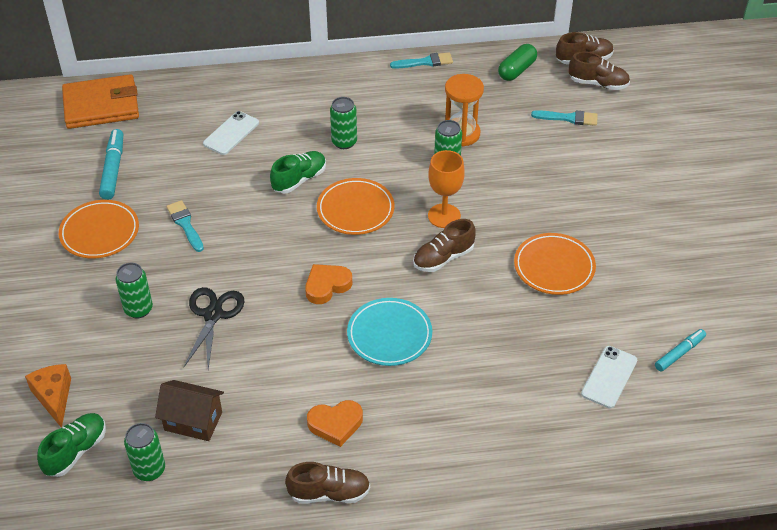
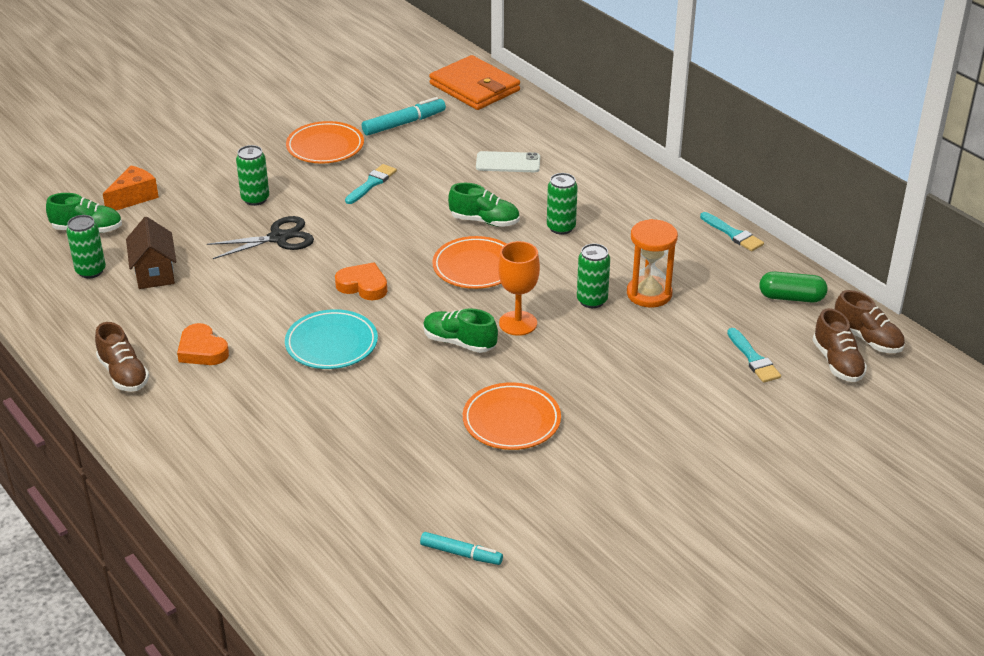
camera: 60 degrees right, 10 degrees down
brown shoe [413,219,476,272] -> green shoe [423,308,498,353]
white phone [581,346,637,408] -> none

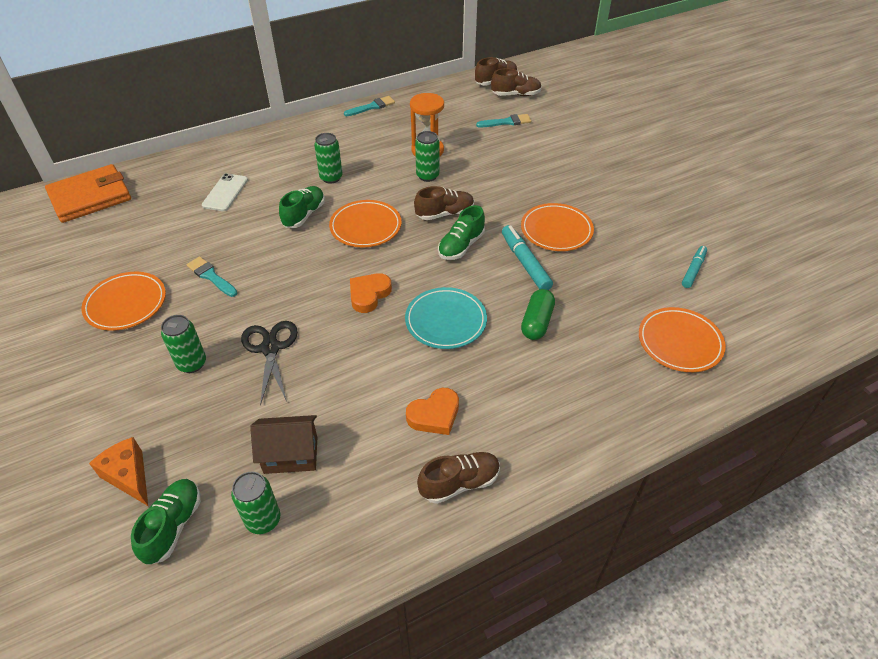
camera: 80 degrees left, 10 degrees up
turquoise marker [362,97,446,136] -> turquoise marker moved to [502,225,553,290]
orange goblet [498,241,540,336] -> brown shoe [414,186,474,220]
green capsule [759,271,827,303] -> green capsule moved to [521,289,555,340]
none -> orange plate [639,307,726,372]

